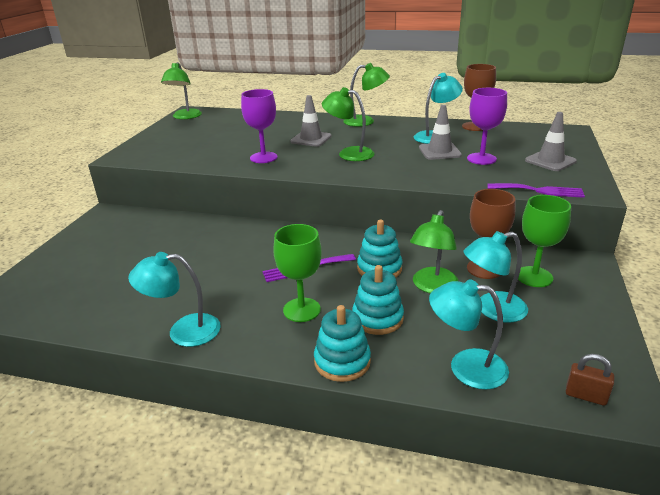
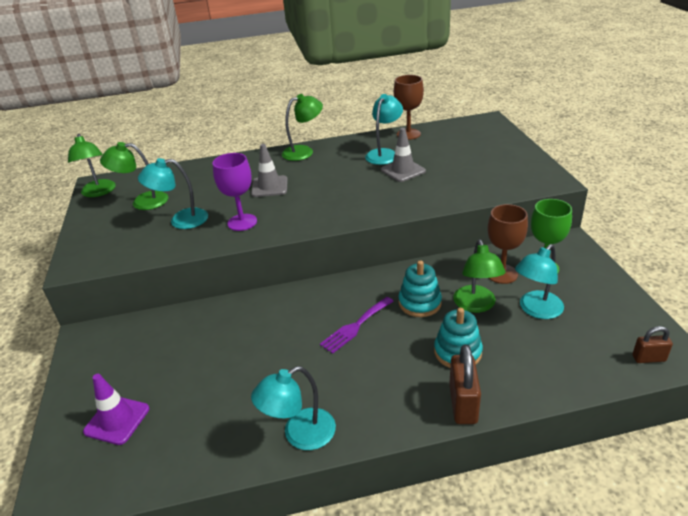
camera: 25 degrees left, 5 degrees up
green goblet [273,224,321,322] -> none
turquoise stacking toy [314,305,371,382] -> brown padlock [449,344,481,424]
green lamp [322,87,374,161] -> green lamp moved to [100,142,168,210]
turquoise lamp [429,279,509,389] -> turquoise lamp moved to [138,158,208,229]
purple goblet [467,88,507,165] -> none
purple fork [487,183,585,198] -> none
grey traffic cone [525,112,577,171] -> none
none -> purple traffic cone [83,374,149,445]

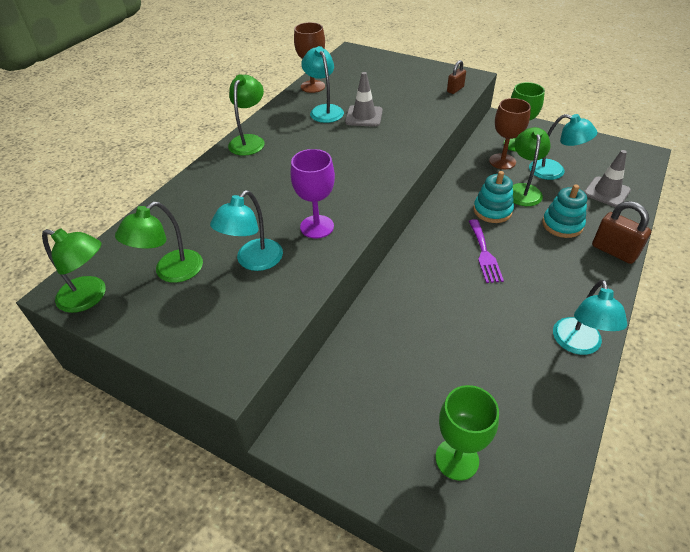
camera: 50 degrees left, 10 degrees up
purple traffic cone [83,374,149,445] -> green goblet [435,385,499,481]
grey traffic cone [251,144,288,197] -> grey traffic cone moved to [584,150,631,207]
green lamp [453,240,506,313] -> green lamp turned 120 degrees counterclockwise [512,127,551,206]
turquoise lamp [515,244,564,319] -> turquoise lamp turned 60 degrees counterclockwise [529,114,597,180]
brown padlock [632,326,673,363] -> brown padlock moved to [447,60,466,94]

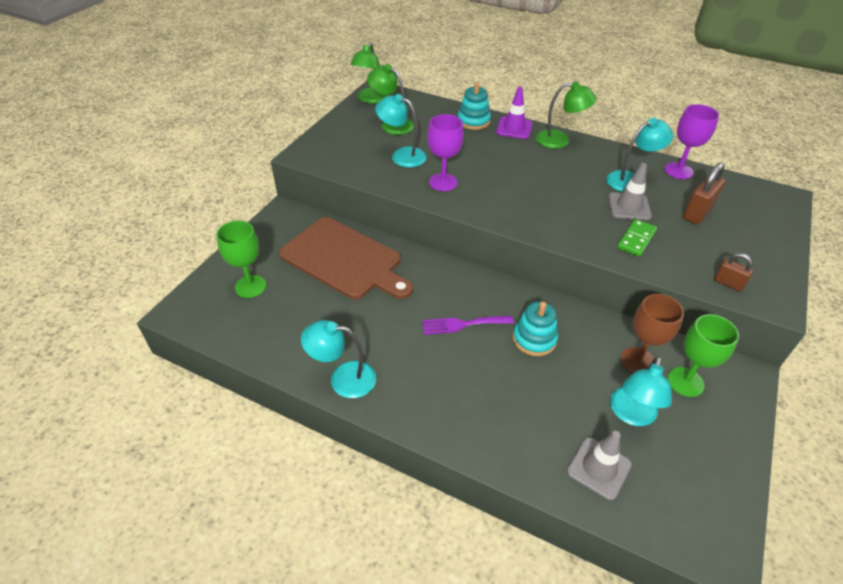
camera: 85 degrees right, 0 degrees up
brown goblet [294,22,325,93] -> purple goblet [665,104,719,179]
green lamp [512,127,551,206] -> none
turquoise stacking toy [542,184,587,238] -> turquoise stacking toy moved to [458,82,491,130]
brown padlock [592,201,651,264] -> brown padlock moved to [683,162,725,224]
none -> brown cutting board [279,217,413,300]
none -> purple traffic cone [496,87,532,139]
none -> green domino [617,219,657,257]

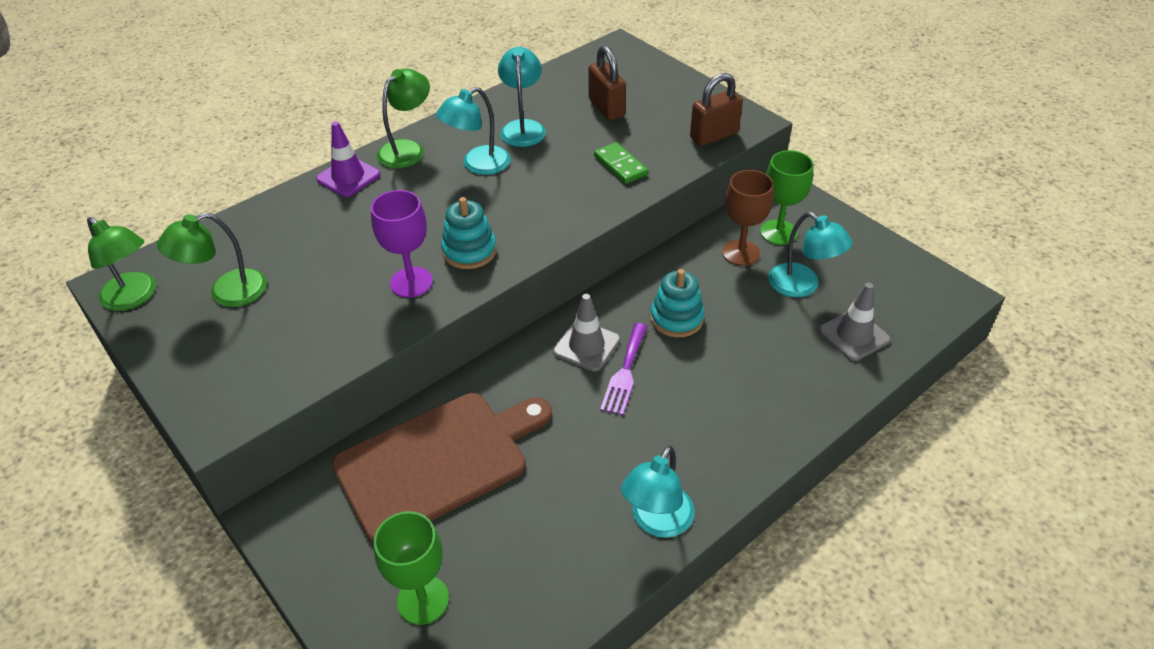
camera: 65 degrees left, 0 degrees up
turquoise lamp [375,94,427,167] -> turquoise lamp moved to [436,87,510,175]
turquoise stacking toy [458,82,491,130] -> turquoise stacking toy moved to [441,197,497,269]
grey traffic cone [608,163,652,220] -> grey traffic cone moved to [553,294,620,372]
purple goblet [665,104,719,179] -> none
brown padlock [714,253,753,292] -> brown padlock [690,73,743,146], size x1.65

